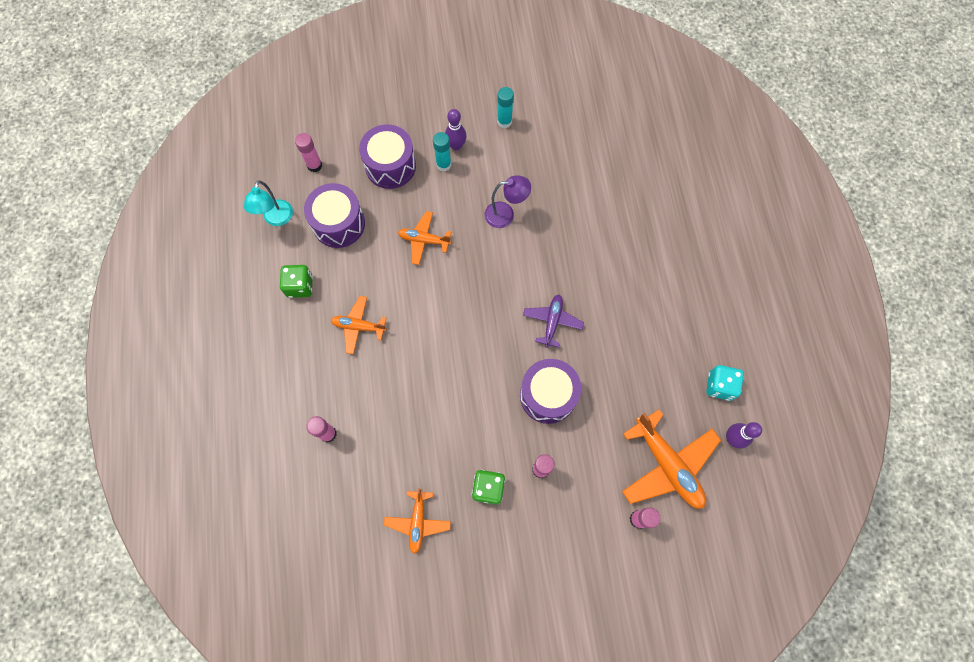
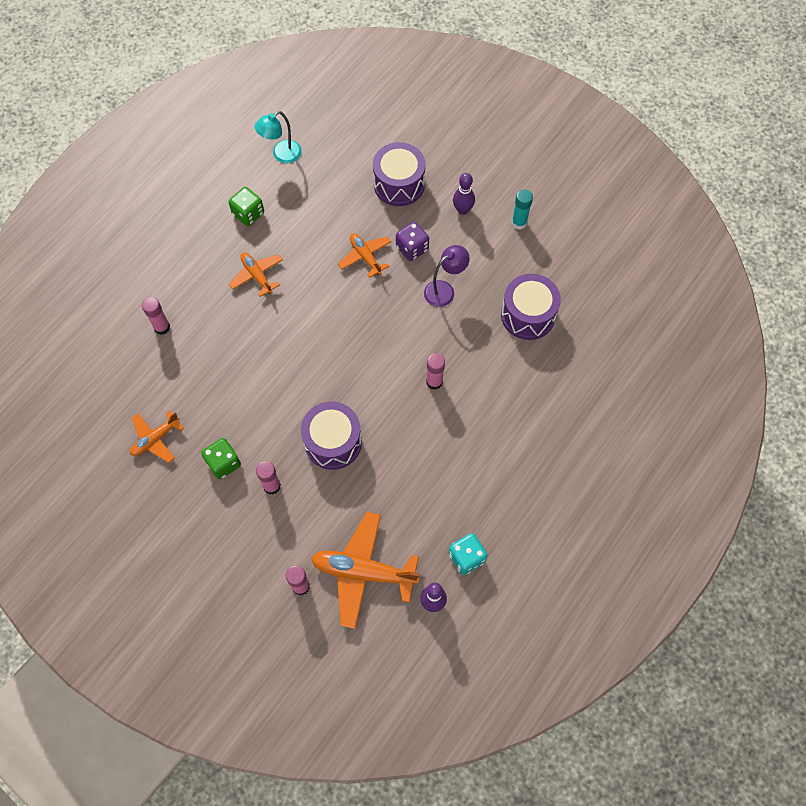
camera: 45 degrees right, 5 degrees down
pink glue stick [295,133,322,172] -> pink glue stick moved to [426,353,445,390]
purple drum [304,183,365,248] -> purple drum moved to [501,274,561,340]
turquoise glue stick [433,132,451,171] -> none
purple lamp [484,175,531,228] -> purple lamp turned 75 degrees counterclockwise [424,245,470,307]
purple plane [523,295,584,348] -> none
orange plane [622,410,721,509] -> orange plane turned 90 degrees clockwise [311,512,420,629]
none -> purple dice [396,222,429,261]

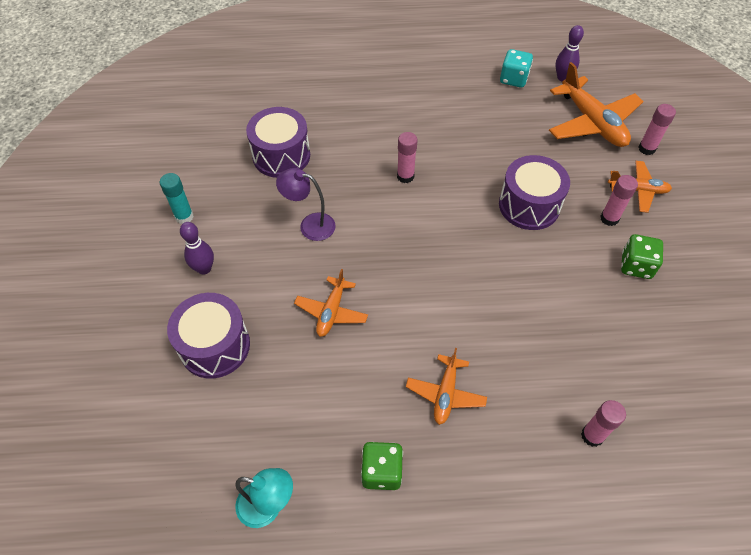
camera: 130 degrees left, 10 degrees down
orange plane [130,411,184,463] -> orange plane moved to [608,161,672,213]
purple dice [396,222,429,261] -> none

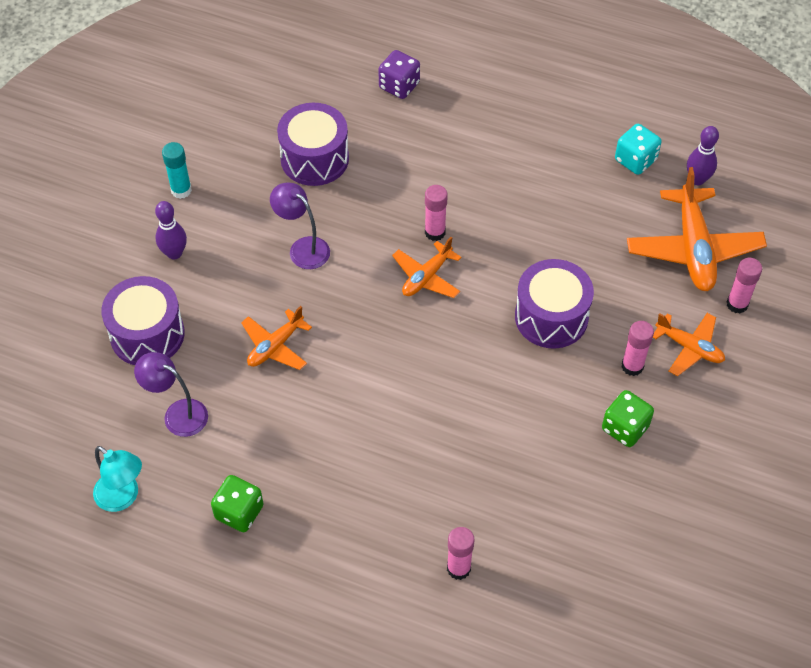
camera: 25 degrees right, 0 degrees up
orange plane [406,348,487,425] -> orange plane moved to [392,237,462,298]
none -> purple lamp [134,352,208,437]
none -> purple dice [378,50,420,99]

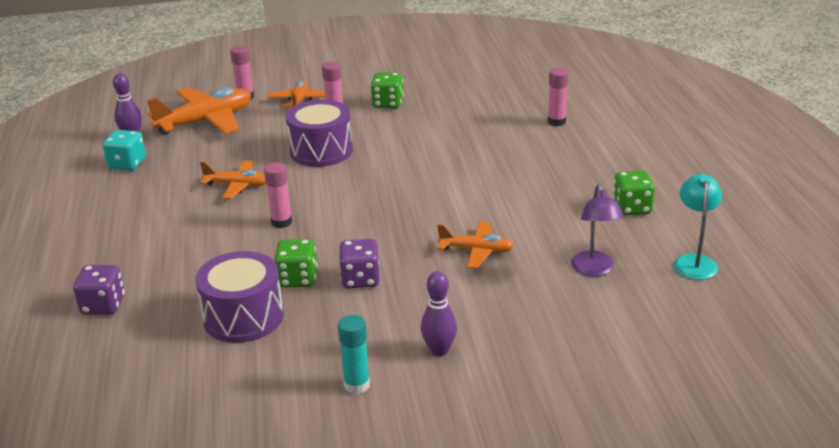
camera: 120 degrees left, 25 degrees down
purple drum [101,276,185,365] -> none
purple lamp [270,183,330,269] -> purple dice [339,239,380,288]
orange plane [392,237,462,298] -> orange plane moved to [200,160,266,199]
none -> green dice [274,239,318,288]

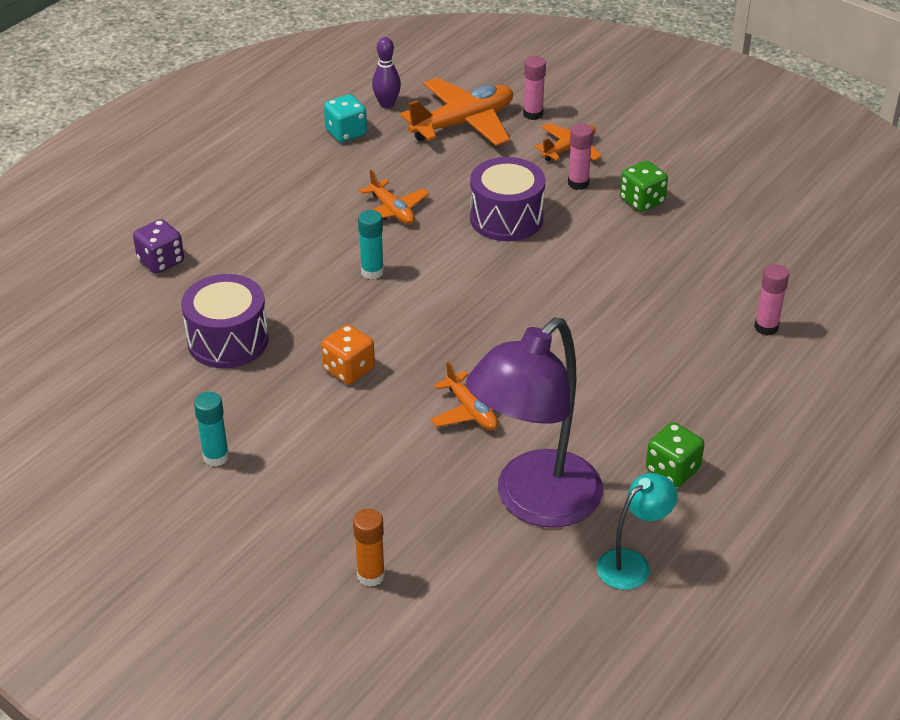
camera: 45 degrees right, 10 degrees up
orange plane [147,87,251,135] -> orange plane turned 45 degrees counterclockwise [400,78,513,146]
pink glue stick [264,162,292,228] -> turquoise glue stick [358,210,384,279]
green dice [274,239,318,288] -> none
purple dice [339,239,380,288] -> orange dice [321,324,375,384]
purple bowling pin [421,271,457,356] -> none
purple lamp [571,184,624,276] -> purple lamp [466,317,603,528], size x2.08
none -> orange glue stick [353,509,385,587]

